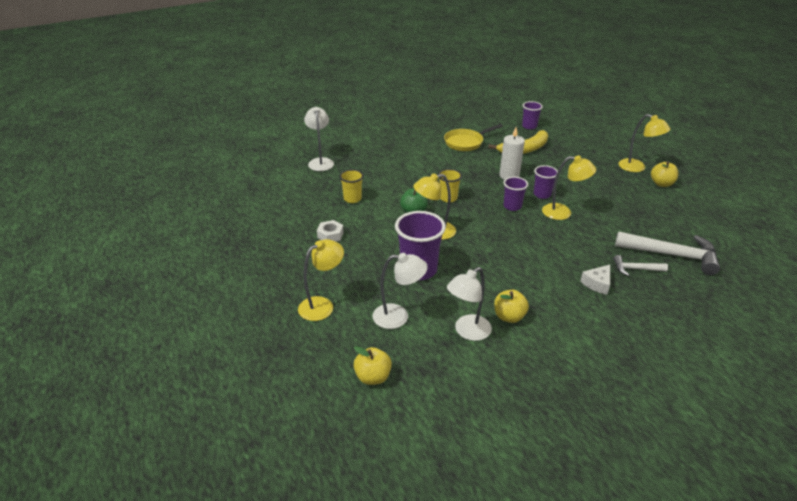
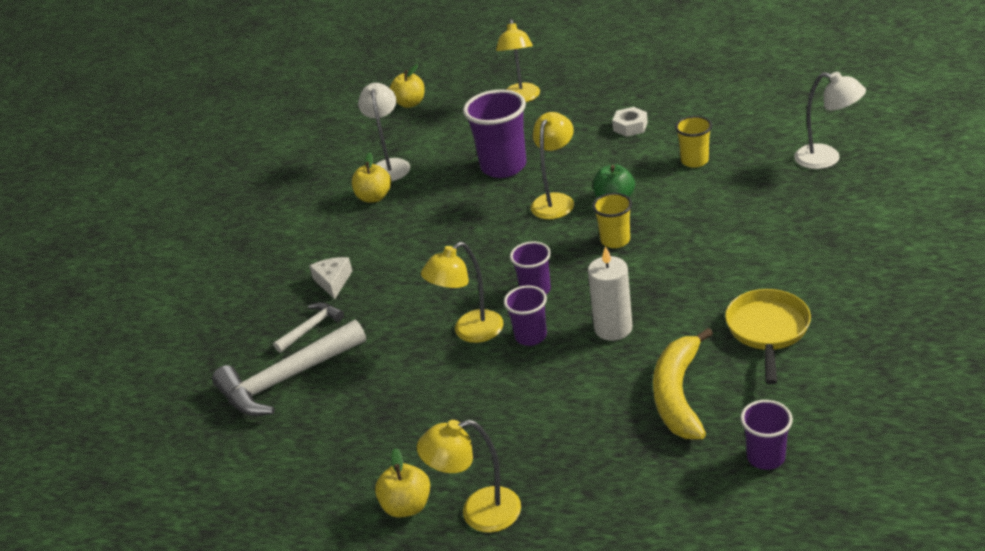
camera: 135 degrees right, 0 degrees up
white lamp [372,253,428,329] -> none

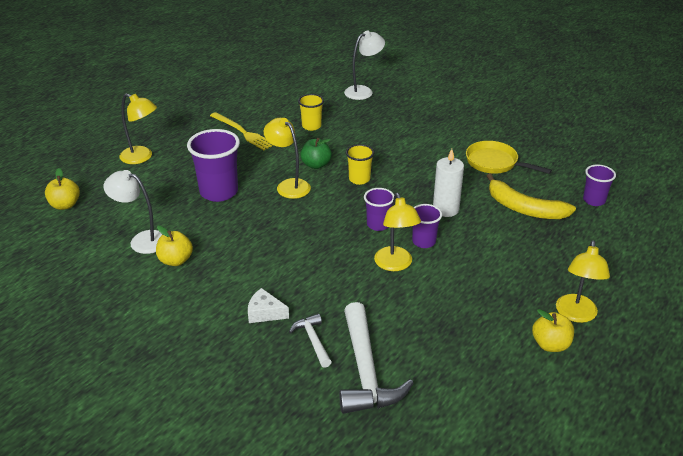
camera: 70 degrees left, 0 degrees up
white nut [612,107,648,137] -> yellow fork [210,112,274,150]

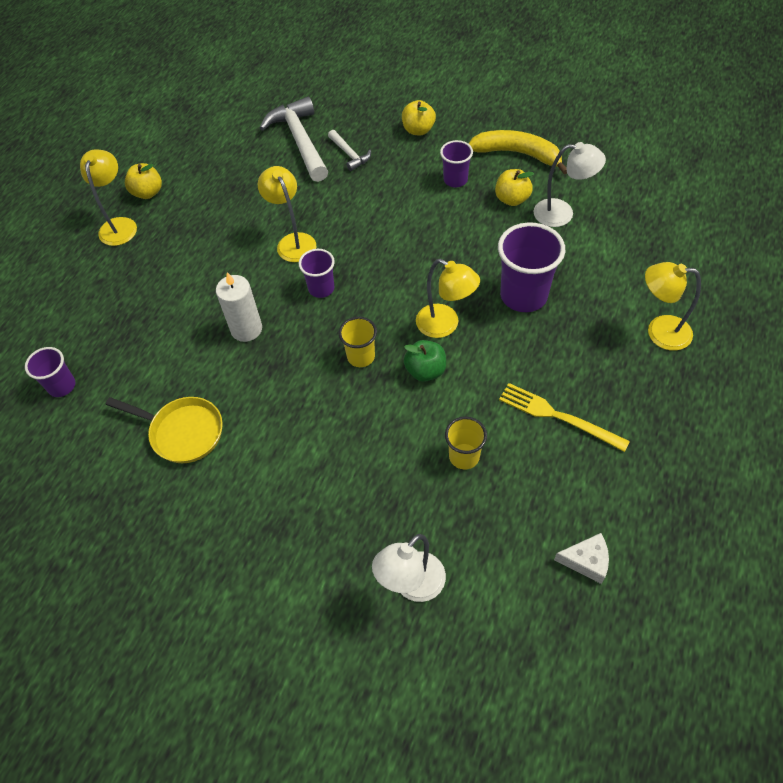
camera: 170 degrees right, 20 degrees up
yellow apple [45,168,80,210] -> yellow apple moved to [402,100,436,135]
white cheese [248,288,289,323] -> white cheese moved to [554,533,609,584]
purple cup [412,204,442,248] -> purple cup moved to [440,140,473,187]
yellow banana [487,173,576,219] -> yellow banana moved to [468,130,567,174]

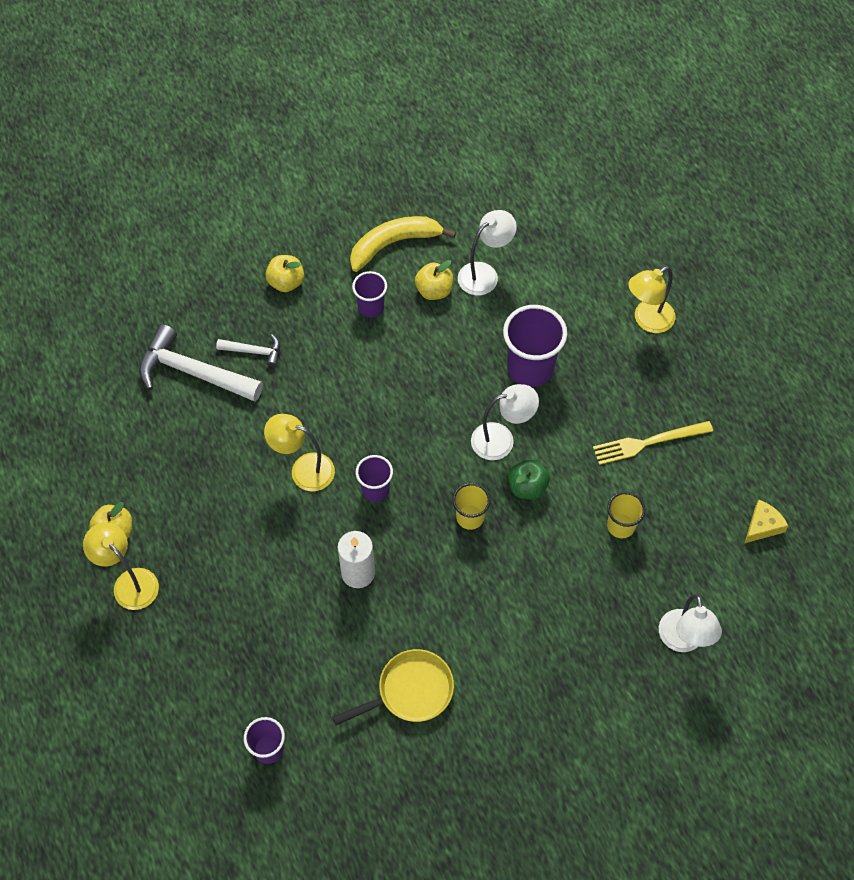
camera: 50 degrees left, 5 degrees up
yellow lamp [416,259,480,338] -> white lamp [471,384,539,460]
white cheese [554,533,609,584] -> yellow cheese [745,500,788,543]

